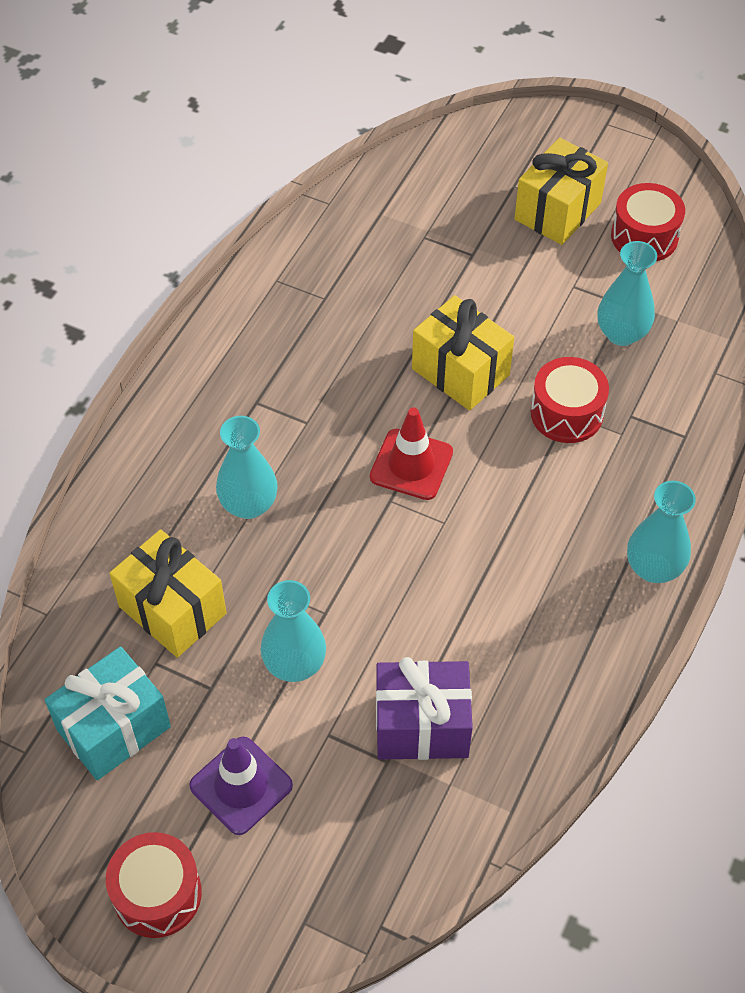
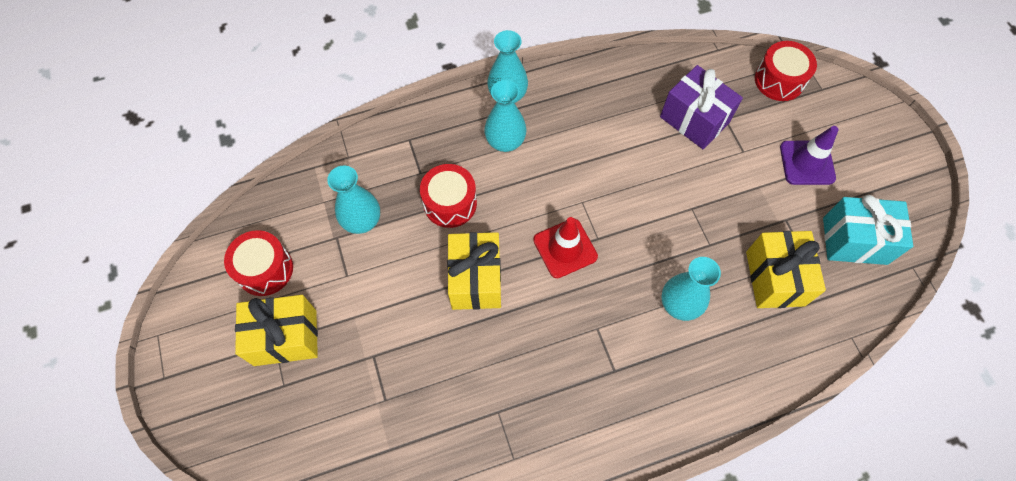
camera: 135 degrees left, 10 degrees up
red drum [106,832,202,938] -> red drum moved to [755,41,817,101]
turquoise vase [260,580,326,682] -> turquoise vase moved to [484,80,526,152]

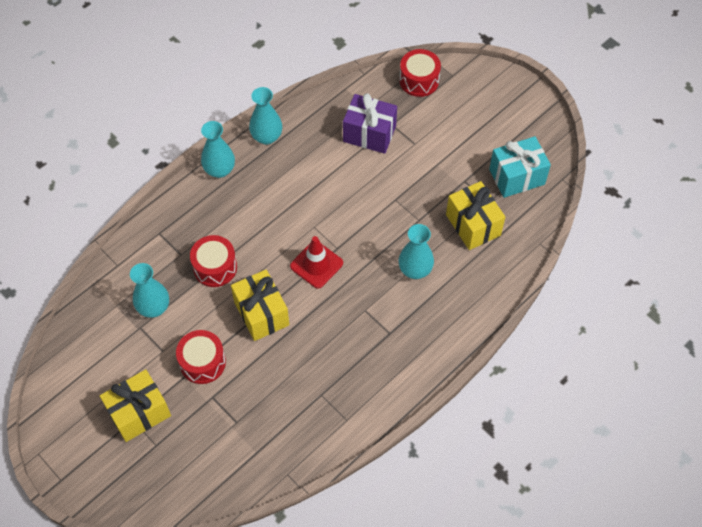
camera: 25 degrees left, 5 degrees down
red drum [224,230,293,296] -> red drum moved to [176,330,226,384]
turquoise vase [484,80,526,152] -> turquoise vase moved to [249,87,282,145]
purple traffic cone [780,126,839,185] -> none

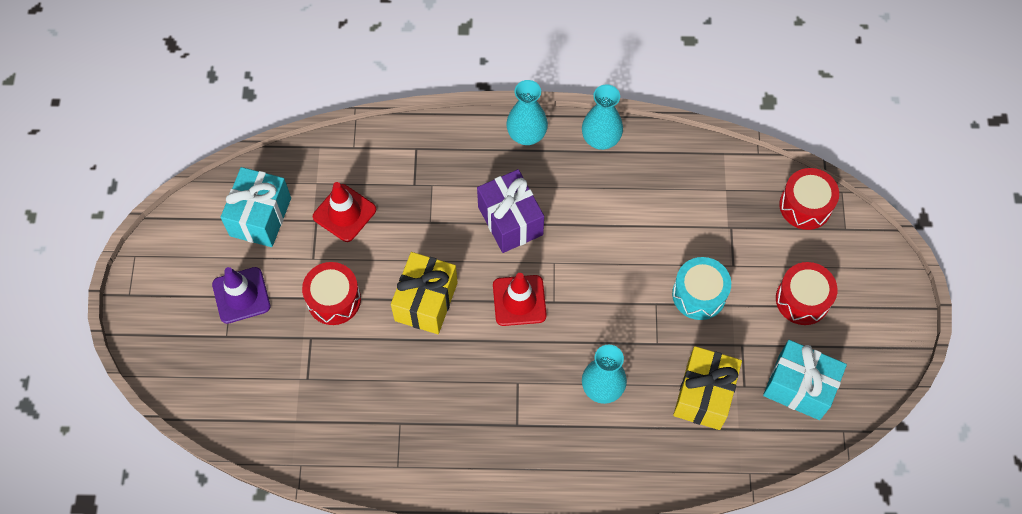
camera: 45 degrees right, 5 degrees up
yellow gift [100,369,171,442] -> purple traffic cone [212,267,270,324]
turquoise vase [130,263,169,318] -> red traffic cone [313,182,376,242]
red drum [190,235,237,287] -> red drum moved to [776,262,838,325]
purple gift [343,93,397,154] -> purple gift moved to [477,169,544,253]
none -> turquoise gift [220,167,291,247]
none -> turquoise drum [672,257,731,320]

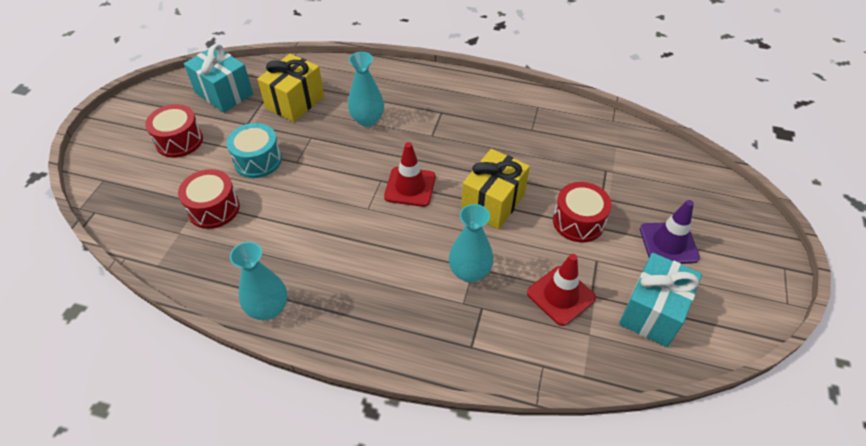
camera: 165 degrees left, 15 degrees down
purple gift [477,169,544,253] -> none
turquoise vase [506,80,548,145] -> turquoise vase moved to [449,204,494,282]
red drum [779,168,839,230] -> red drum moved to [178,169,240,229]

